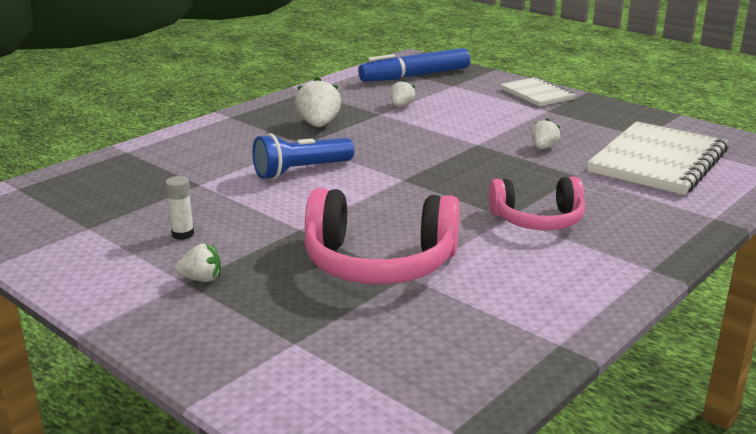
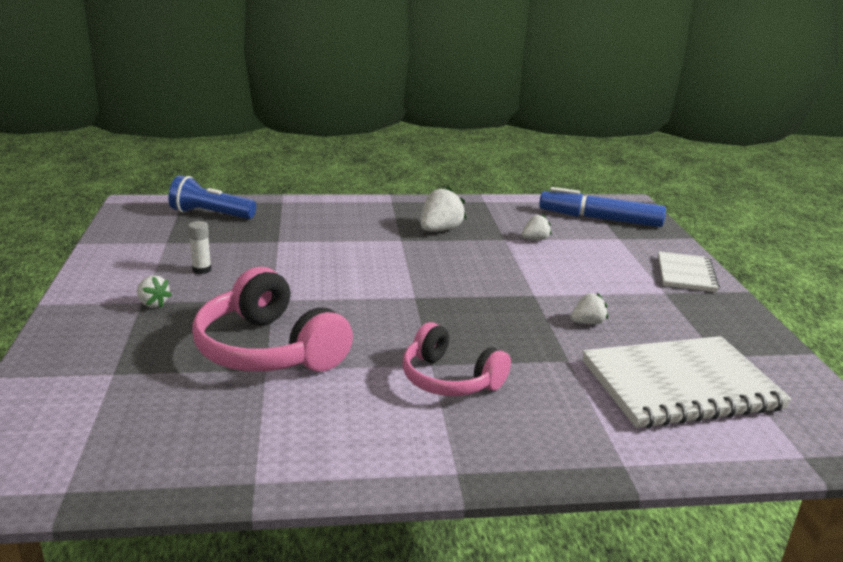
camera: 40 degrees right, 0 degrees up
blue flashlight [252,133,354,179] -> blue flashlight moved to [168,175,256,219]

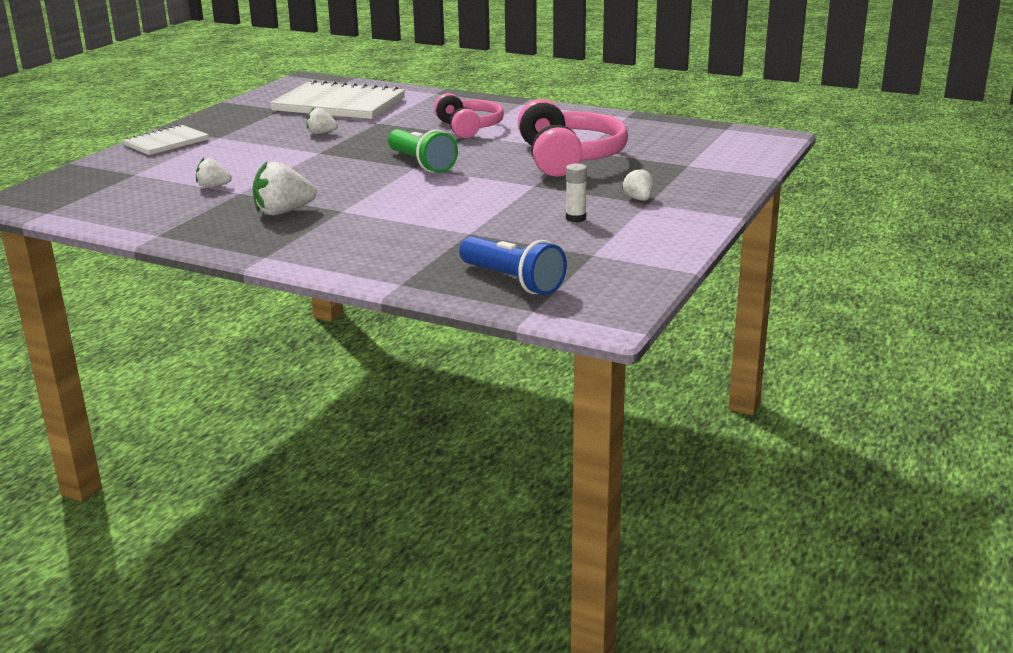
camera: 145 degrees left, 0 degrees up
blue marker [539,187,666,227] -> none
none -> green flashlight [388,129,458,173]

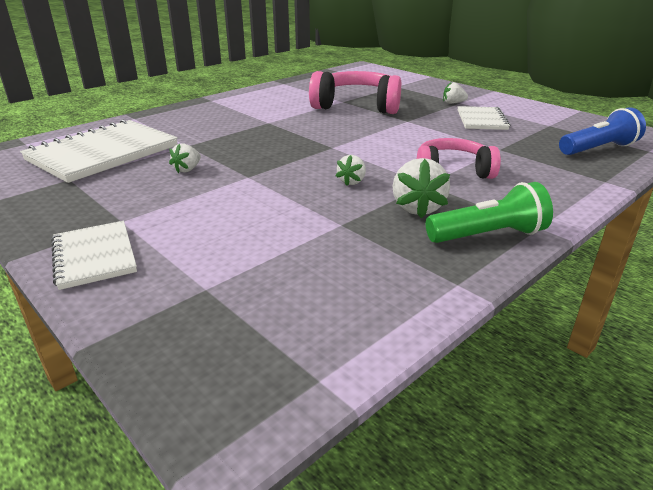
camera: 70 degrees left, 5 degrees up
white strawberry [196,158,232,188] -> white strawberry moved to [336,155,366,186]
green flashlight [388,129,458,173] -> green flashlight moved to [426,182,553,243]
pink headphones [434,93,504,138] -> pink headphones moved to [417,138,501,179]
white glue stick [566,163,587,222] -> white notebook [458,106,511,130]

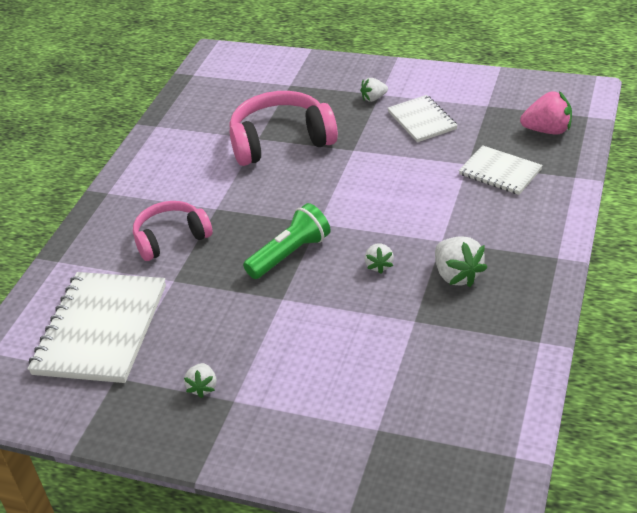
camera: 25 degrees left, 10 degrees up
white notebook [51,221,137,290] -> white notebook moved to [459,145,543,195]
white strawberry [169,144,201,173] -> white strawberry moved to [184,363,217,398]
pink headphones [417,138,501,179] -> pink headphones moved to [133,201,212,261]
green flashlight [426,182,553,243] -> green flashlight moved to [243,203,331,279]
blue flashlight [559,107,646,155] -> pink strawberry [520,91,572,134]

